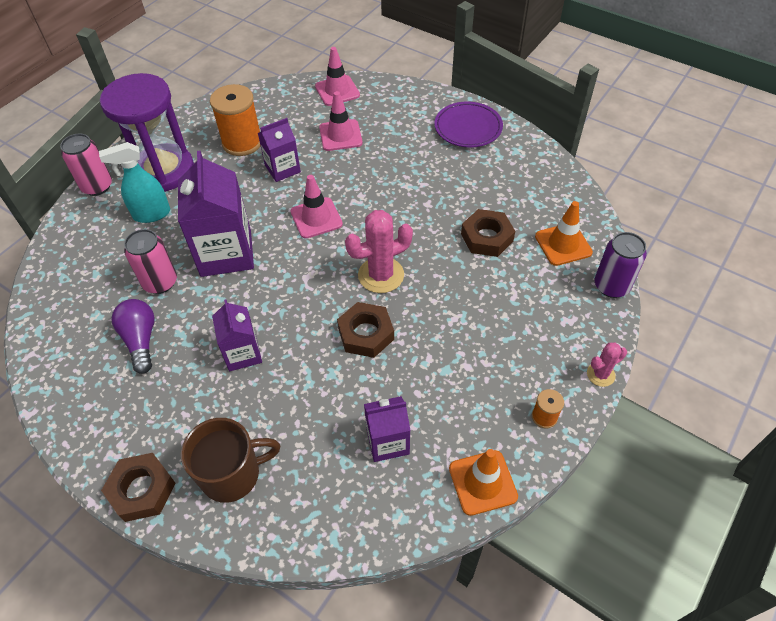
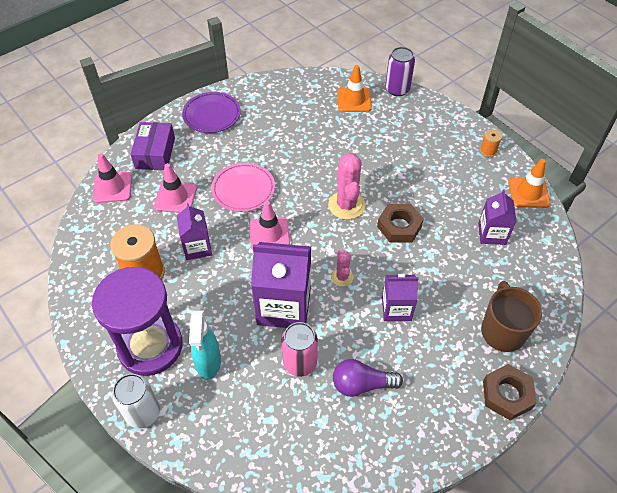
camera: 75 degrees left, 0 degrees up
pink can [60,134,112,196] -> white can [112,374,160,429]
brown nut [461,209,515,257] -> none
pink cactus [587,342,627,387] -> pink cactus moved to [331,250,353,286]
none -> purple box [130,122,175,170]
none -> pink plate [211,163,275,212]

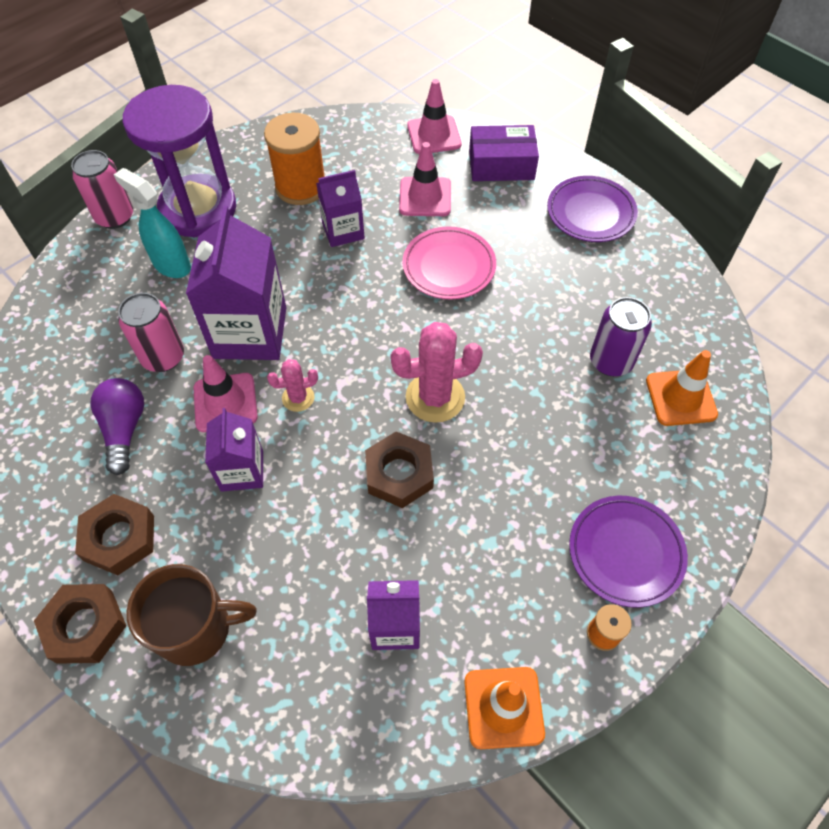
camera: 85 degrees right, 5 degrees up
white can [112,374,160,429] -> pink can [71,150,133,229]
turquoise spray bottle [189,311,221,380] -> turquoise spray bottle turned 45 degrees clockwise [113,168,191,278]
pink traffic cone [249,201,290,250] -> pink traffic cone moved to [193,355,258,432]
purple can [385,47,415,96] -> purple can moved to [590,297,652,376]
none -> brown nut [75,494,154,575]
none -> purple plate [569,496,688,608]

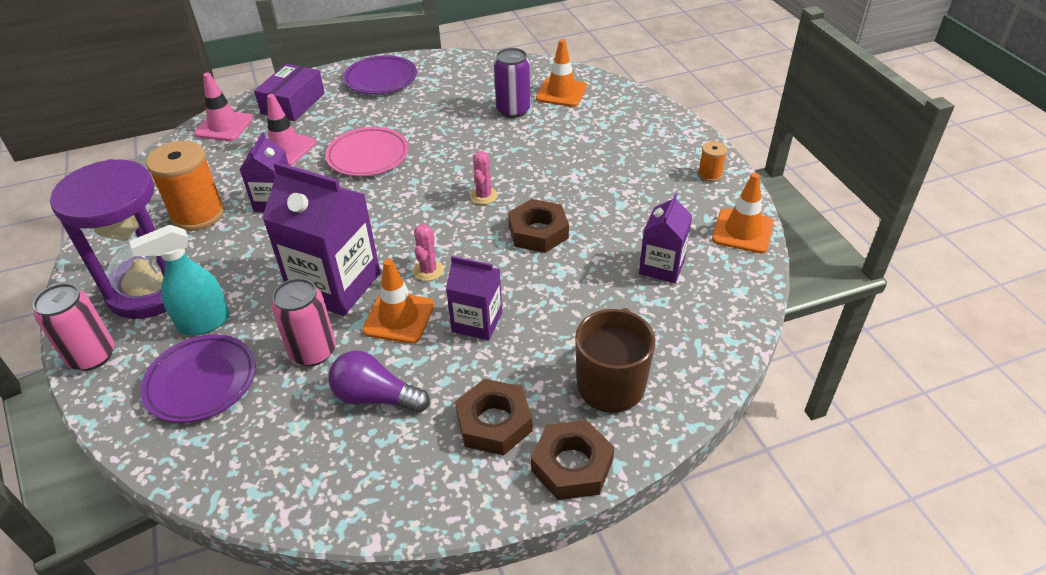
camera: 65 degrees left, 15 degrees down
pink traffic cone [193,355,258,432] -> orange traffic cone [362,259,434,344]
pink cactus [390,322,483,423] -> pink cactus [470,151,498,205], size x0.55
purple plate [569,496,688,608] -> purple plate moved to [140,334,256,423]

